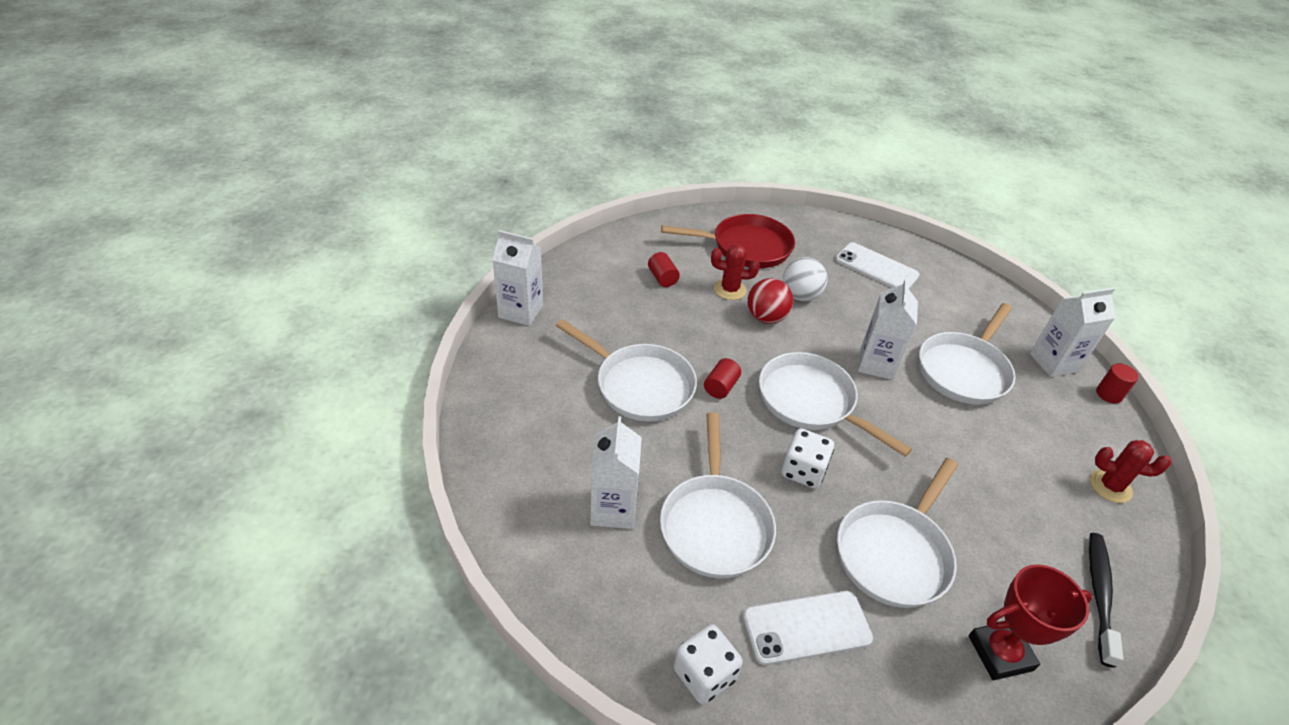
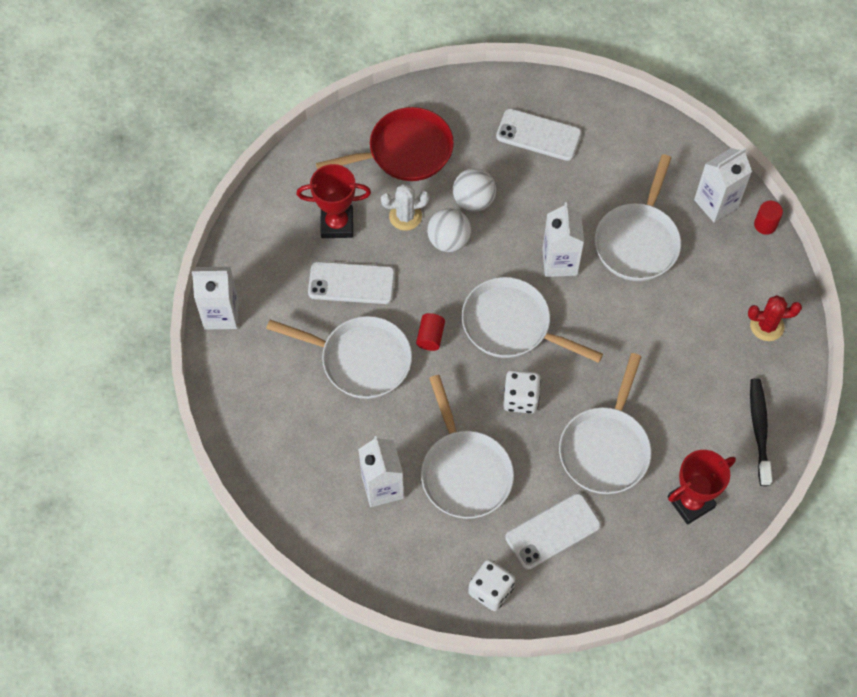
camera: 15 degrees left, 20 degrees up
red cylinder [648,252,680,287] -> red trophy [296,164,371,238]
red cactus [711,244,760,300] -> white cactus [381,184,429,231]
red ball [747,278,793,324] -> white ball [427,208,471,252]
none -> white phone [308,262,395,304]

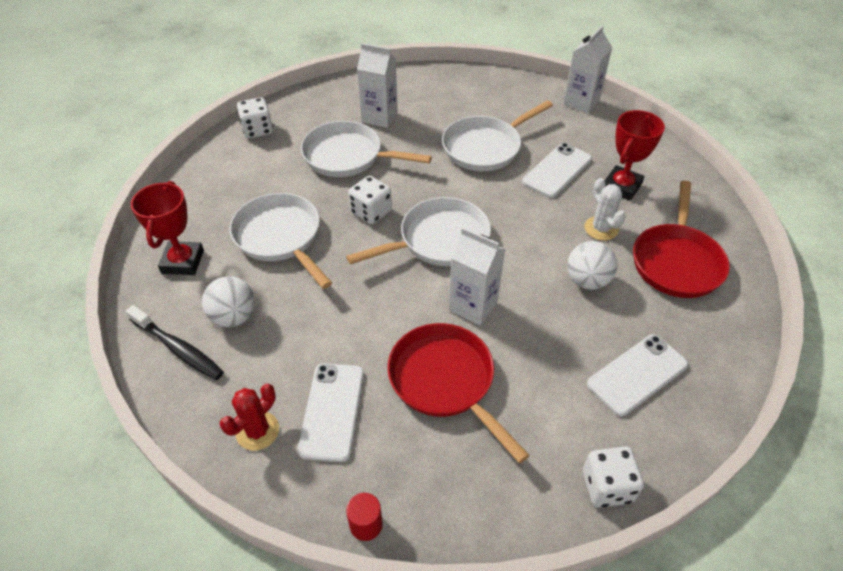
camera: 125 degrees right, 15 degrees down
white cactus [381,184,429,231] -> white cactus turned 45 degrees counterclockwise [584,178,626,241]
red cylinder [416,313,445,351] -> none
white ball [427,208,471,252] -> white ball moved to [202,276,255,327]
white phone [505,493,601,570] -> white phone moved to [297,363,364,462]
white pan [595,154,681,281] -> red pan [387,323,530,464]
white carton [694,148,752,222] -> none
none -> white dice [583,446,644,508]

